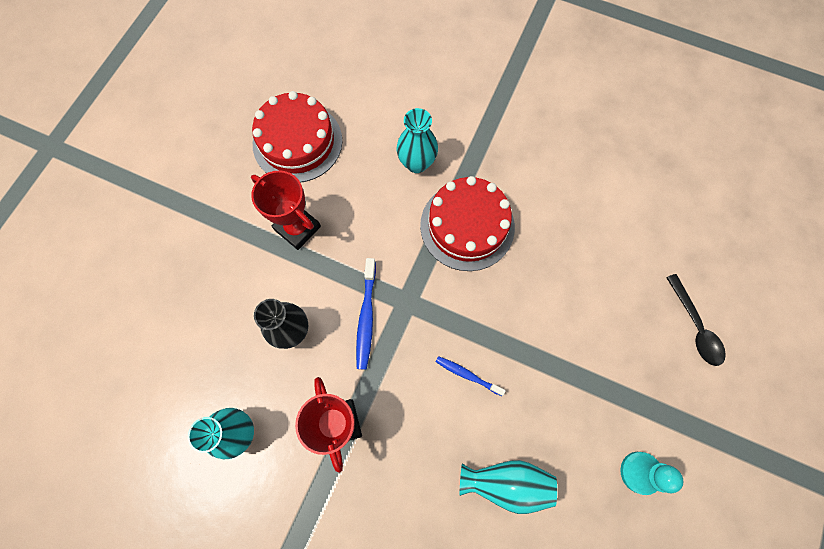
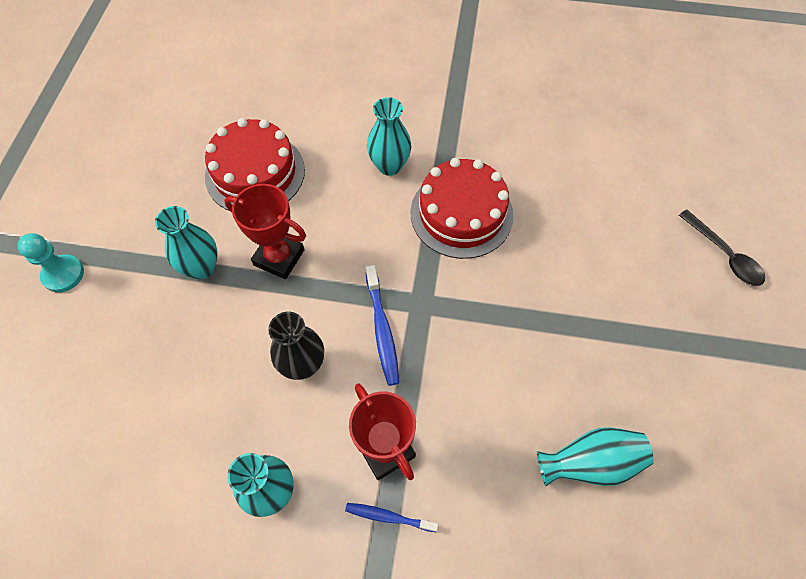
camera: 15 degrees left, 10 degrees down
blue toothbrush [435,356,506,396] -> blue toothbrush moved to [345,503,438,532]
turquoise pawn [620,452,683,495] -> turquoise pawn moved to [17,233,84,292]
none -> turquoise vase [155,206,218,280]

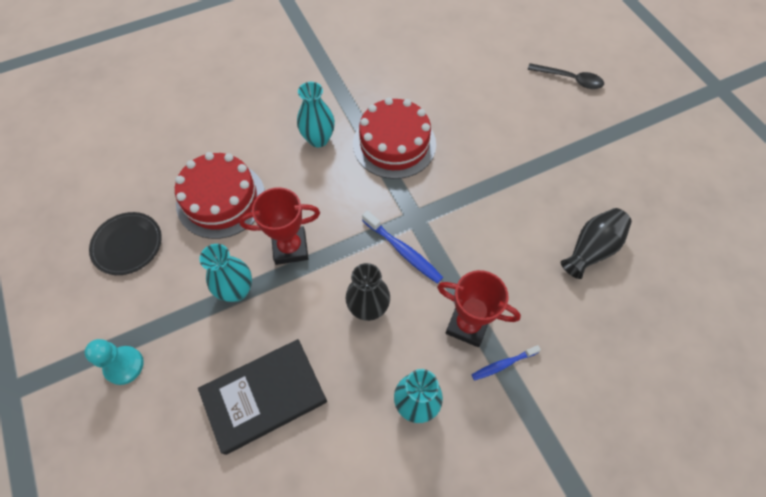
camera: 35 degrees left, 0 degrees up
turquoise vase [537,427,654,487] -> black vase [561,208,632,279]
none -> black plate [89,212,162,275]
none -> black book [198,339,327,455]

